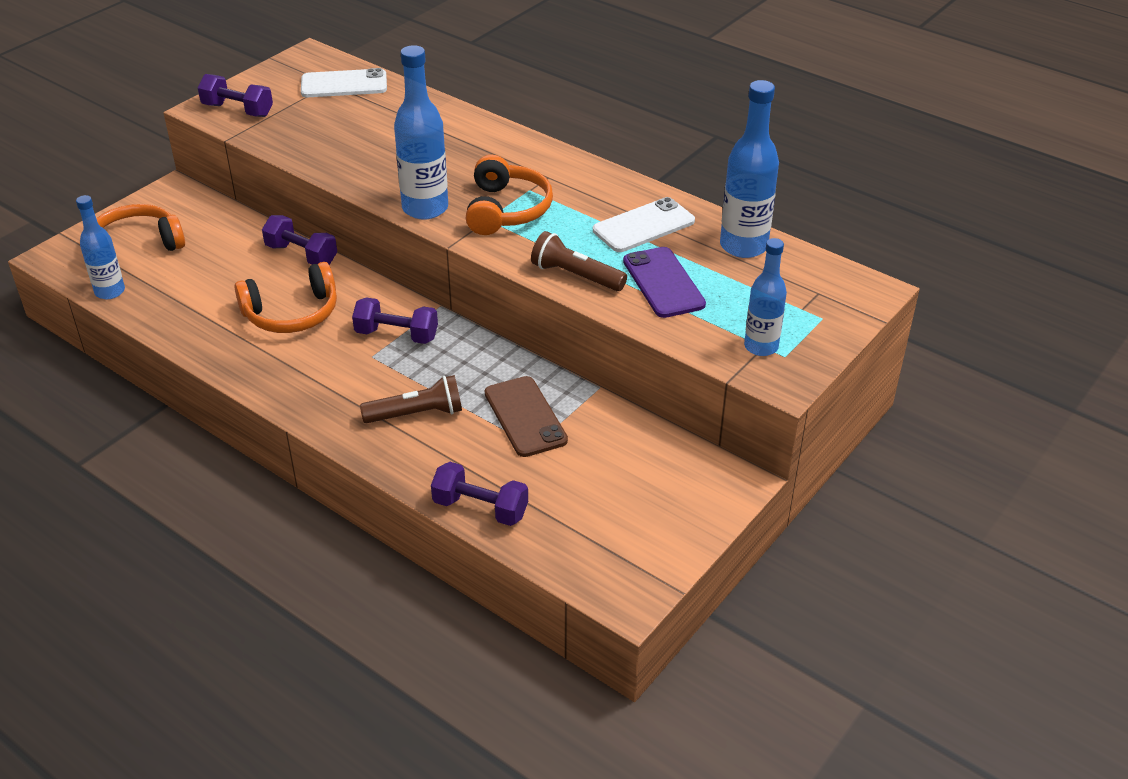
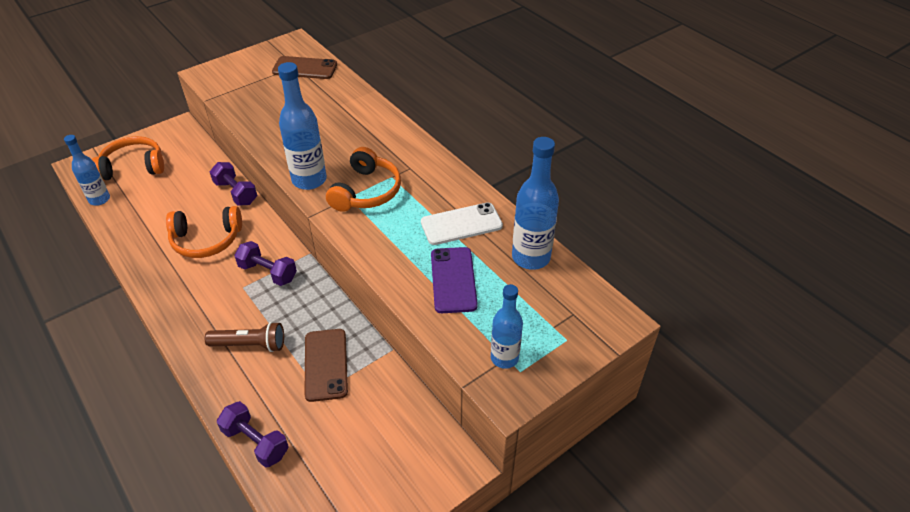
camera: 15 degrees right, 5 degrees up
purple dumbbell [198,74,273,117] -> none
white phone [301,68,387,97] -> brown phone [272,56,337,79]
brown flashlight [531,231,627,291] -> none

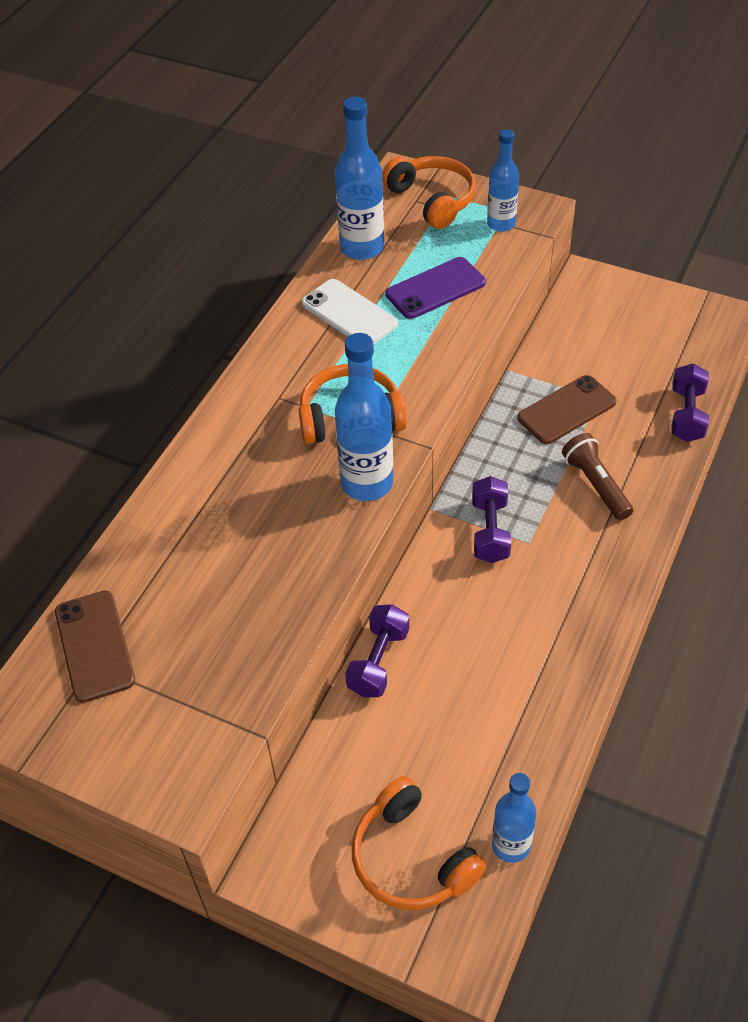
camera: 115 degrees left, 5 degrees up
orange headphones [166,206,242,258] -> orange headphones moved to [382,156,476,229]

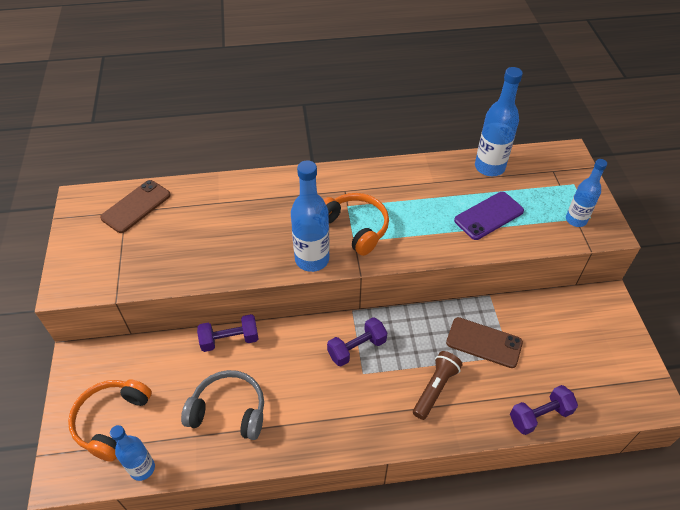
camera: 55 degrees right, 0 degrees up
white phone [302,279,398,345] -> none
orange headphones [382,156,476,229] -> none
purple phone [386,257,486,319] -> purple phone turned 60 degrees counterclockwise [454,192,524,240]
none -> grey headphones [181,370,264,440]

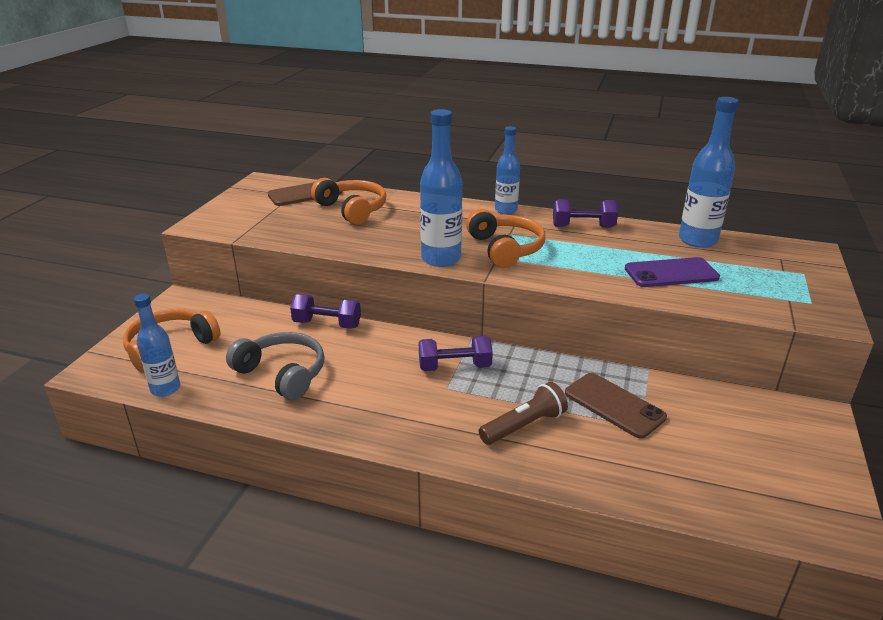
camera: 25 degrees right, 20 degrees down
purple dumbbell [510,385,578,435] -> purple dumbbell moved to [553,199,618,227]
blue bottle [566,159,607,227] -> blue bottle moved to [495,126,520,214]
none -> orange headphones [311,178,386,225]

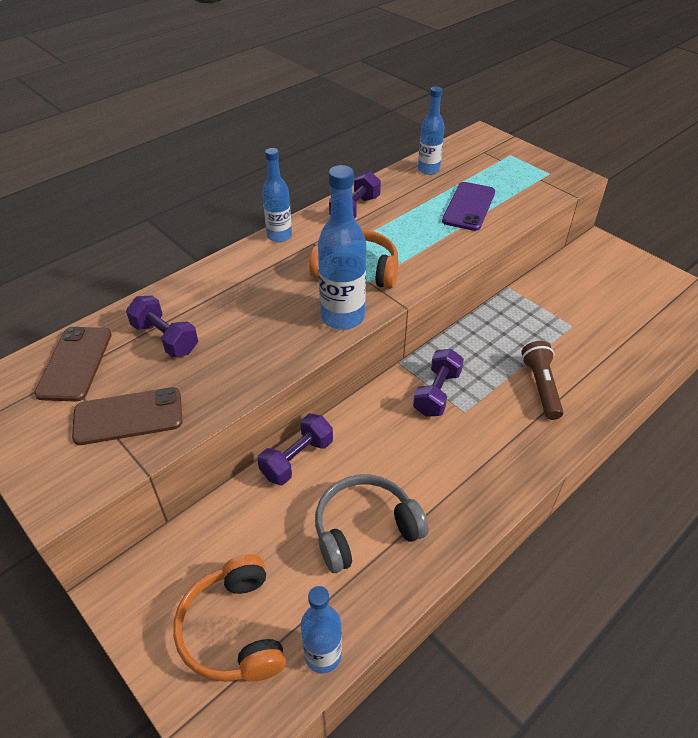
camera: 60 degrees left, 15 degrees up
orange headphones [311,178,386,225] -> purple dumbbell [126,296,198,357]
brown phone [565,373,667,438] -> brown phone moved to [72,387,183,445]
blue bottle [679,97,739,248] -> blue bottle [418,86,445,175], size x0.65

